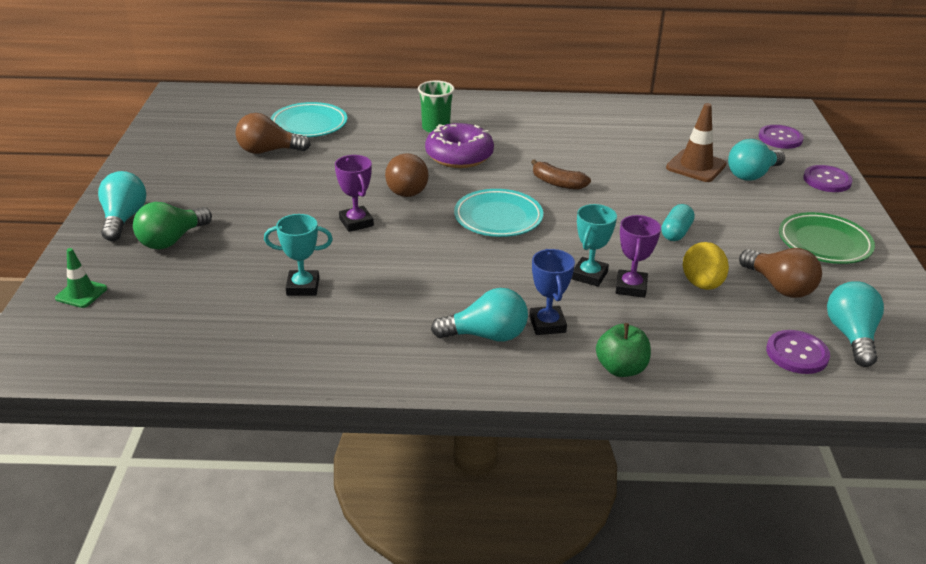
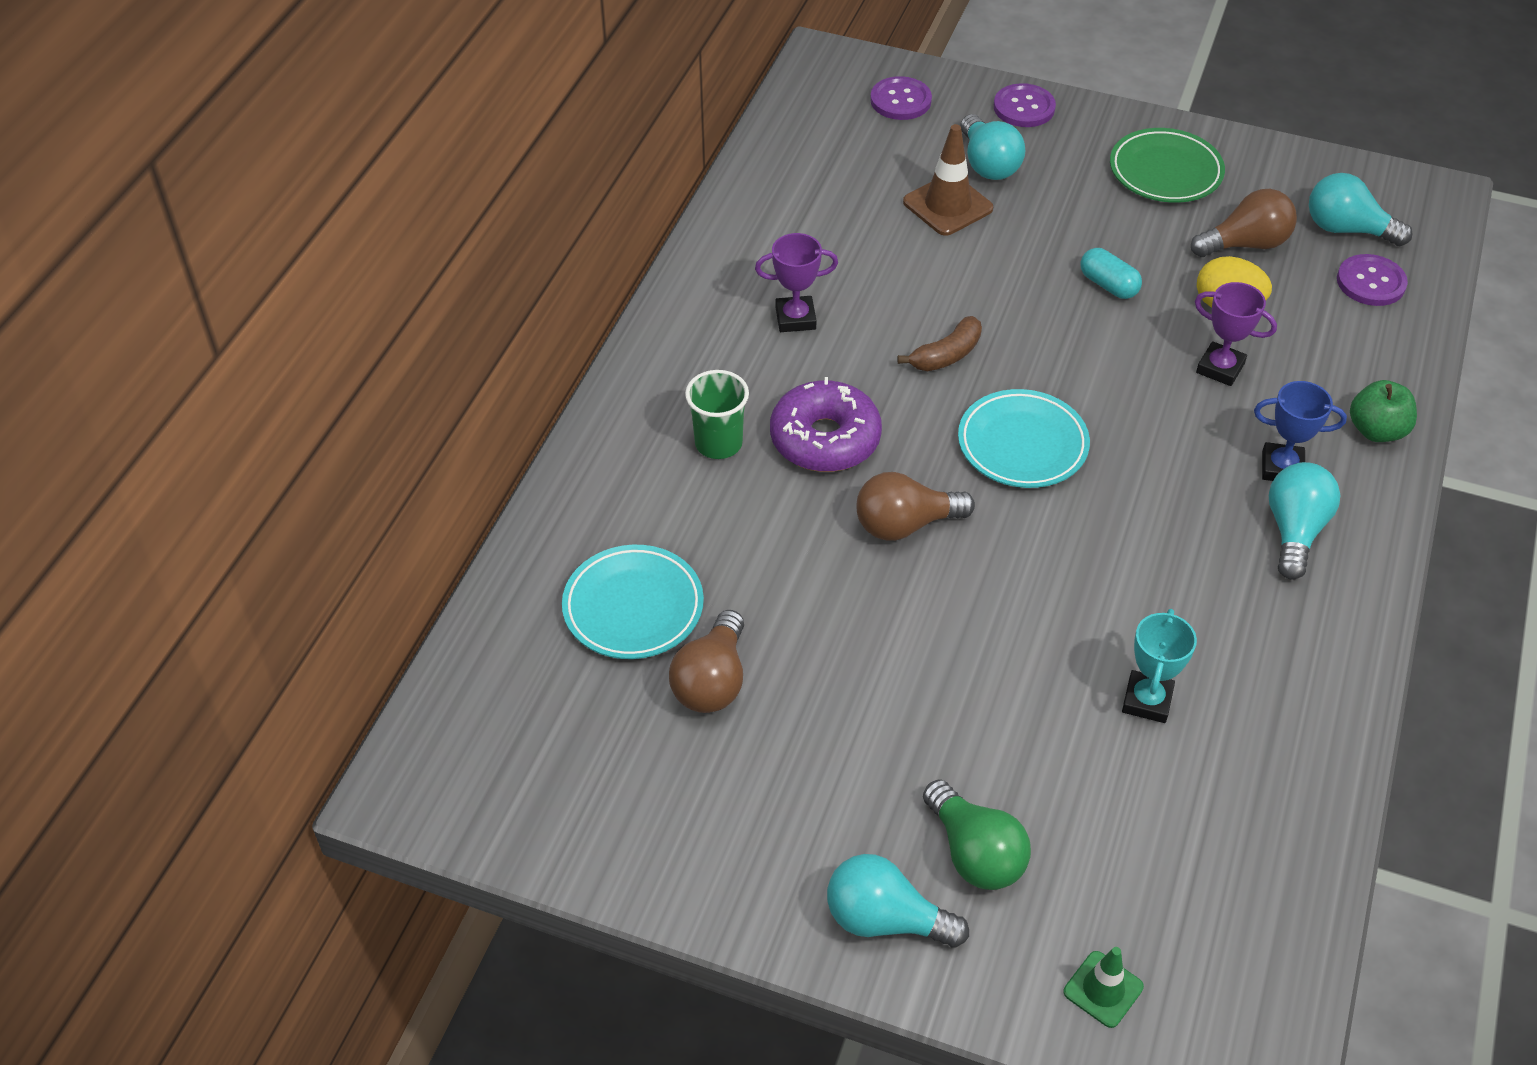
camera: 70 degrees left, 15 degrees up
purple trophy [335,155,374,232] -> purple trophy moved to [755,233,838,332]
brown light bulb [385,153,429,197] -> brown light bulb turned 150 degrees clockwise [856,472,975,541]
turquoise trophy [571,204,617,287] -> none

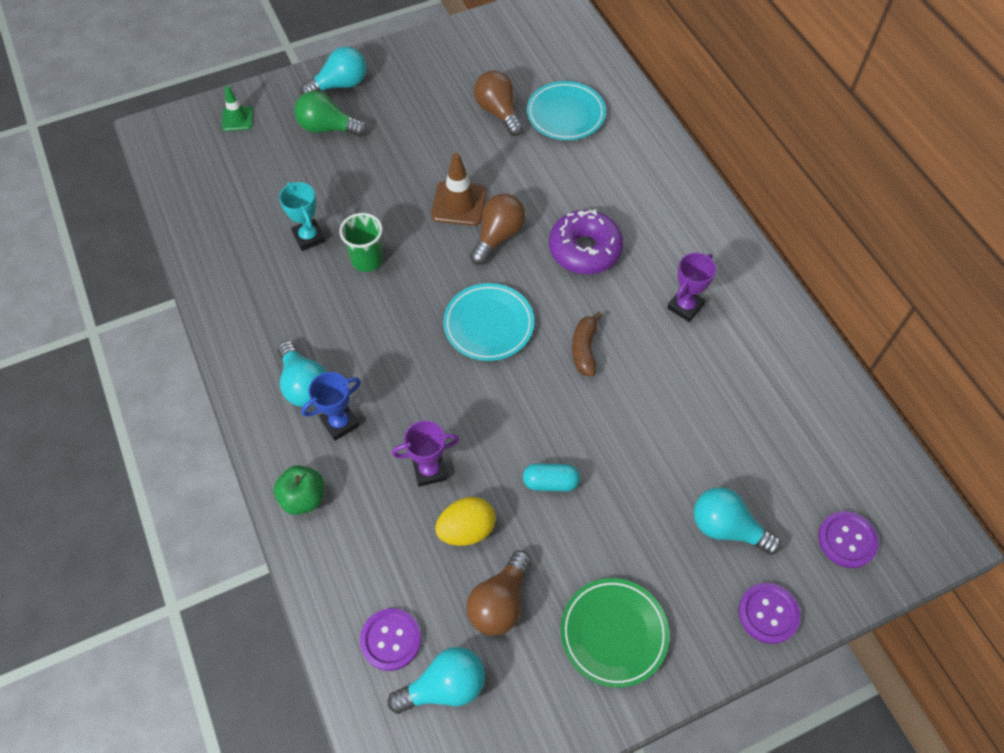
camera: 135 degrees right, 10 degrees up
green cup [685,370,749,459] -> green cup moved to [339,213,383,272]
brown traffic cone [903,124,993,236] -> brown traffic cone moved to [431,153,487,226]

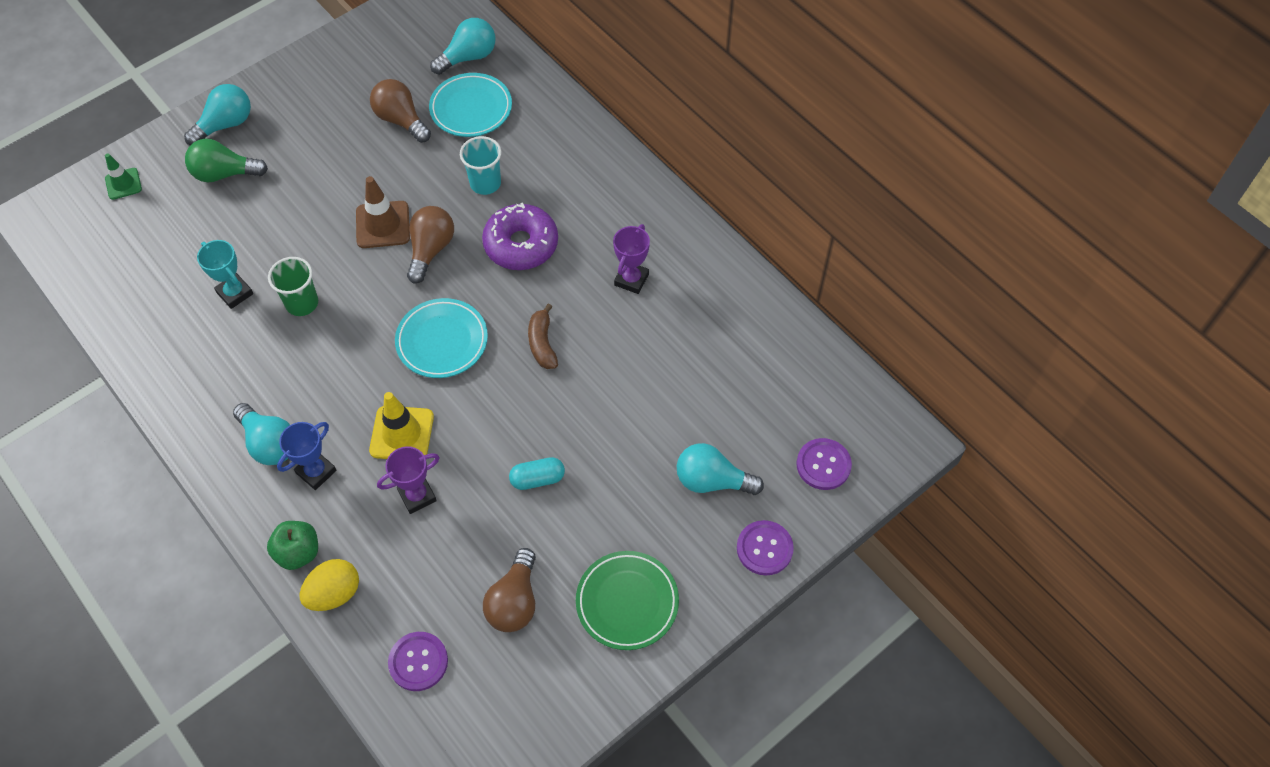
camera: 15 degrees left, 0 degrees up
turquoise light bulb [388,647,485,714] -> turquoise light bulb moved to [430,18,496,75]
yellow egg [435,497,495,546] -> yellow egg moved to [300,559,359,611]
none -> yellow traffic cone [369,392,434,459]
none -> turquoise cup [460,136,501,195]

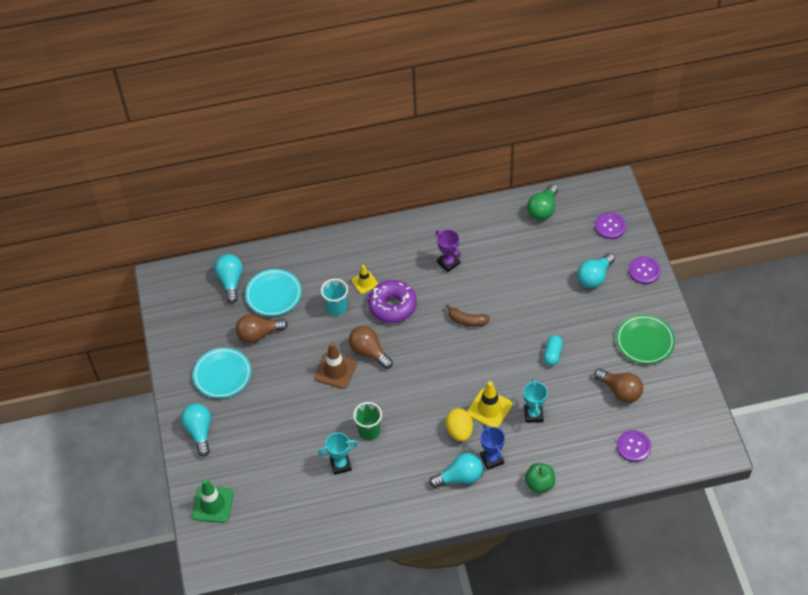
camera: 60 degrees left, 5 degrees down
green traffic cone [105,153,142,200] -> green traffic cone [192,479,233,523], size x1.59
green light bulb [185,139,268,182] -> green light bulb moved to [527,184,558,220]
yellow egg [300,559,359,611] -> yellow egg moved to [446,408,473,442]
purple trophy [377,446,440,514] -> turquoise trophy [523,379,547,423]
turquoise plate [395,298,488,378] -> turquoise plate moved to [193,348,251,398]
none -> yellow traffic cone [352,265,378,294]

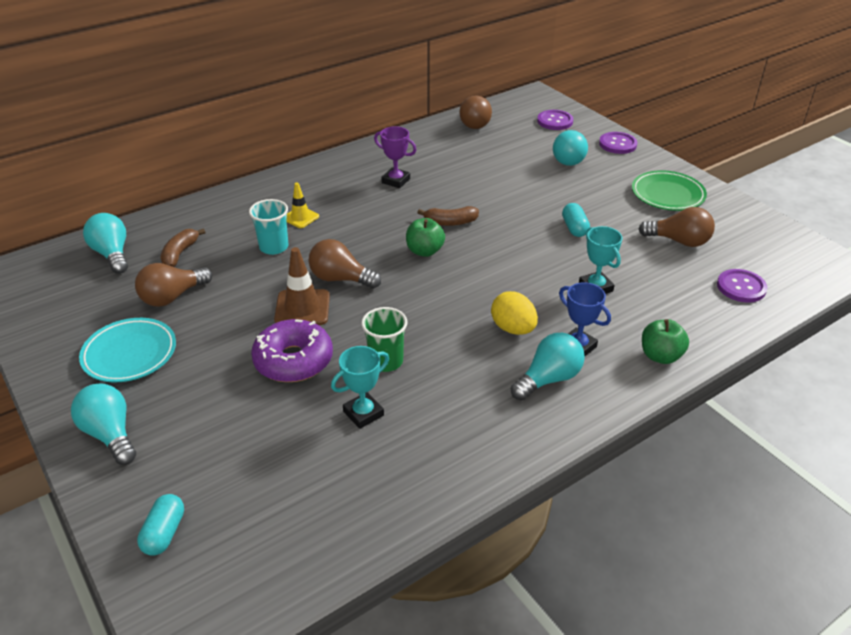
camera: 25 degrees left, 15 degrees down
green traffic cone [192,479,233,523] -> turquoise capsule [137,494,184,556]
turquoise plate [245,269,302,316] -> brown banana [160,228,205,267]
purple donut [368,280,417,323] -> purple donut moved to [251,319,333,382]
yellow traffic cone [467,381,512,428] -> none
green light bulb [527,184,558,220] -> brown light bulb [459,96,492,129]
none -> green apple [406,218,445,257]

